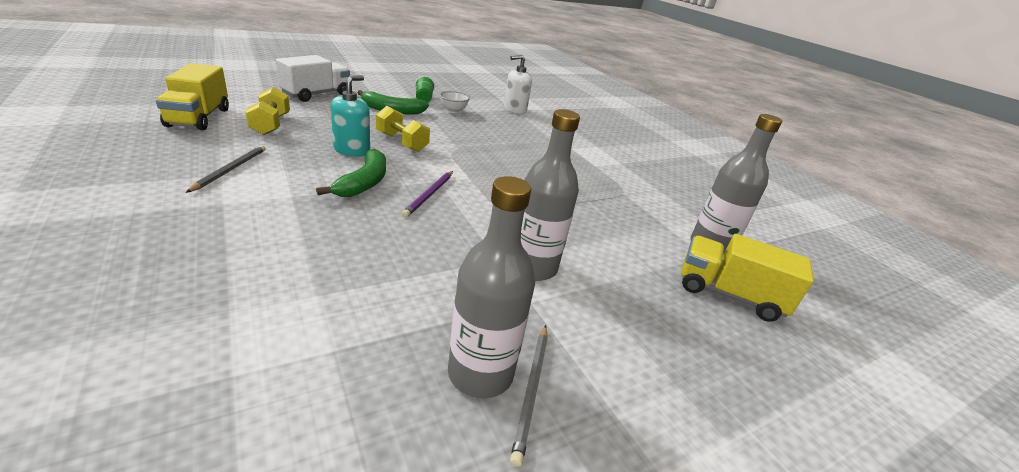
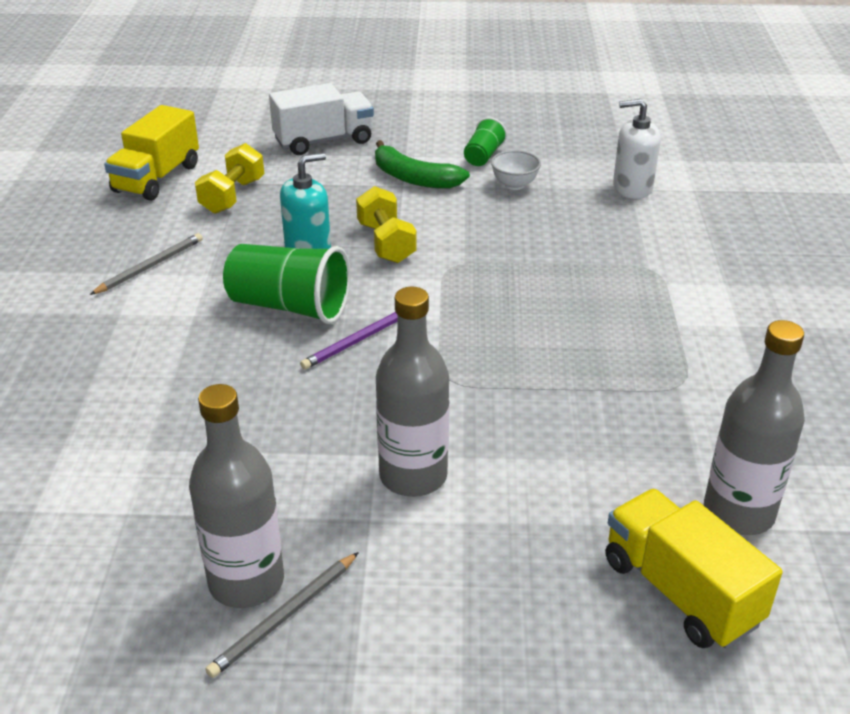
camera: 35 degrees right, 5 degrees up
green banana [316,148,386,197] -> green cup [223,244,351,324]

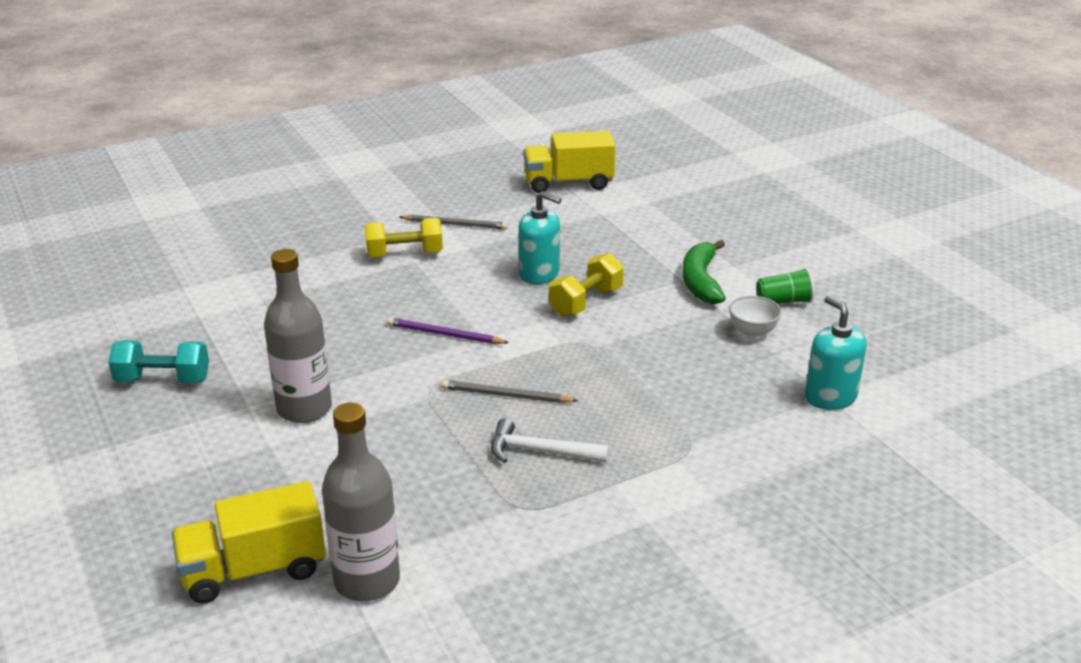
camera: 60 degrees right, 5 degrees down
grey bottle [189,384,284,608] -> turquoise dumbbell [108,340,209,383]
yellow dumbbell [195,143,264,214] -> yellow dumbbell moved to [365,218,443,258]
grey pencil [205,552,359,678] -> grey pencil moved to [441,380,578,403]
green cup [223,244,351,324] -> none
white truck [269,83,374,155] -> none
yellow truck [605,489,782,649] -> yellow truck turned 135 degrees counterclockwise [172,481,326,604]
white soap dispenser [613,99,660,199] -> turquoise soap dispenser [805,296,867,410]
none -> white hammer [491,418,609,463]

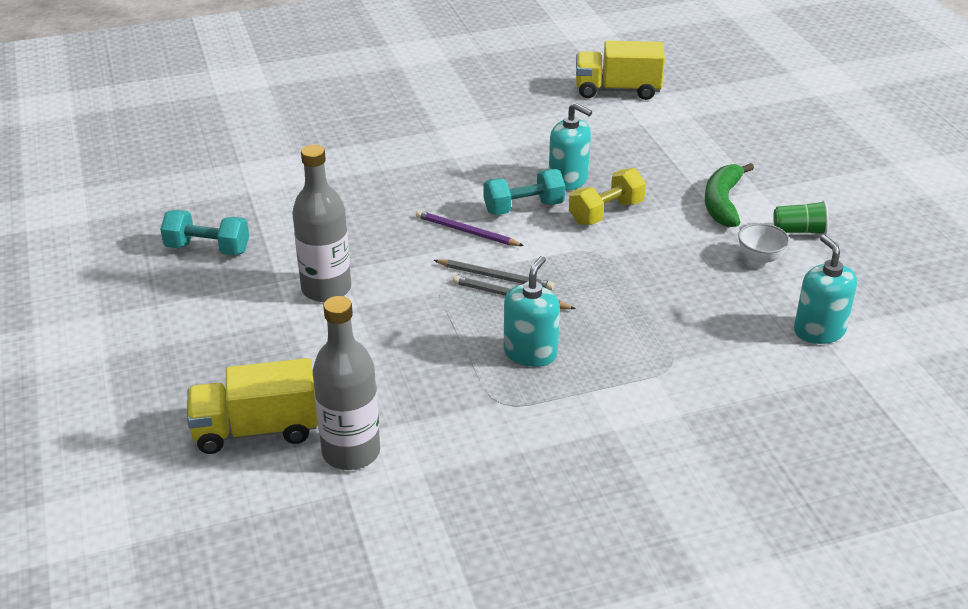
camera: 10 degrees right, 5 degrees up
yellow dumbbell [365,218,443,258] -> none
grey pencil [400,215,508,230] -> grey pencil moved to [434,259,554,290]
white hammer [491,418,609,463] -> turquoise soap dispenser [504,256,560,367]
none -> turquoise dumbbell [484,169,565,215]

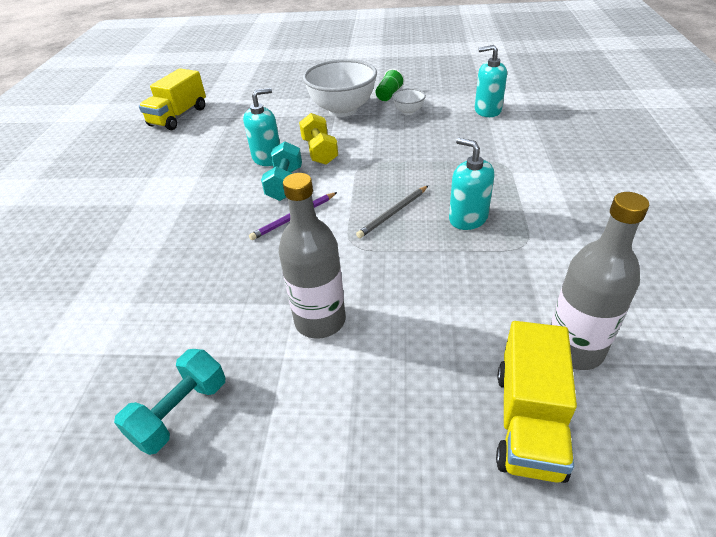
camera: 65 degrees left, 5 degrees up
grey pencil [434,259,554,290] -> none
green banana [705,163,754,227] -> white bowl [303,59,377,117]

